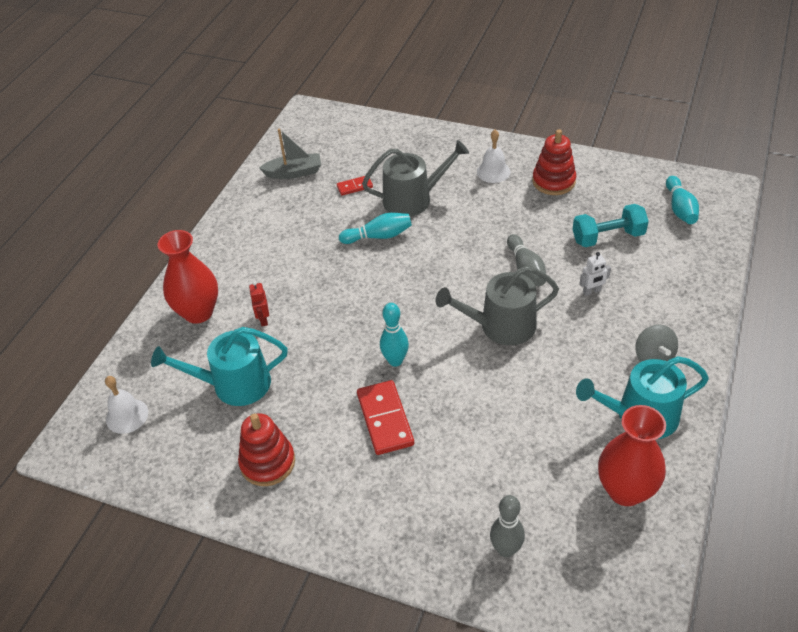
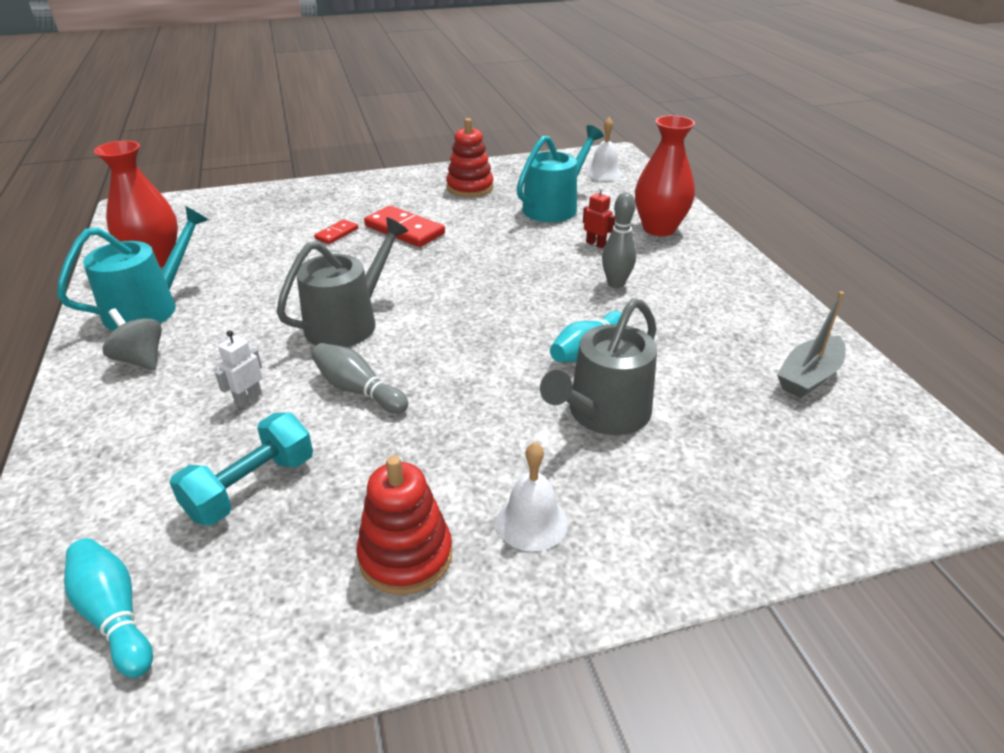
camera: 140 degrees right, 10 degrees down
red domino [337,176,373,196] -> red domino moved to [314,219,358,244]
turquoise bowling pin [380,303,409,367] -> none
grey bowling pin [490,495,525,558] -> grey bowling pin moved to [602,192,636,288]

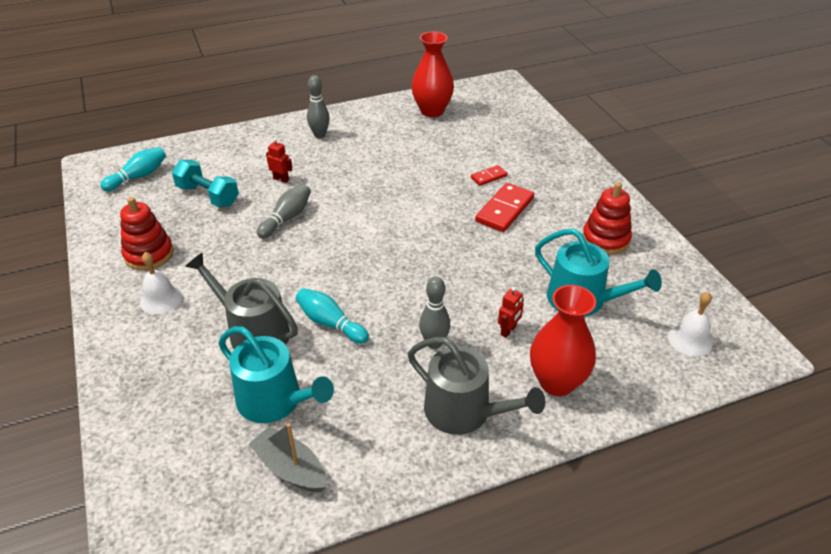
camera: 85 degrees right, 5 degrees up
turquoise watering can [57,206,208,331] -> turquoise watering can moved to [218,326,334,423]
grey spinning top [102,308,162,370] -> grey bowling pin [307,75,330,138]
white robot [215,330,262,408] -> red robot [266,138,293,183]
grey watering can [276,217,408,347] -> grey watering can moved to [408,337,545,435]
red domino [314,219,358,244] -> red domino turned 60 degrees counterclockwise [471,165,507,186]

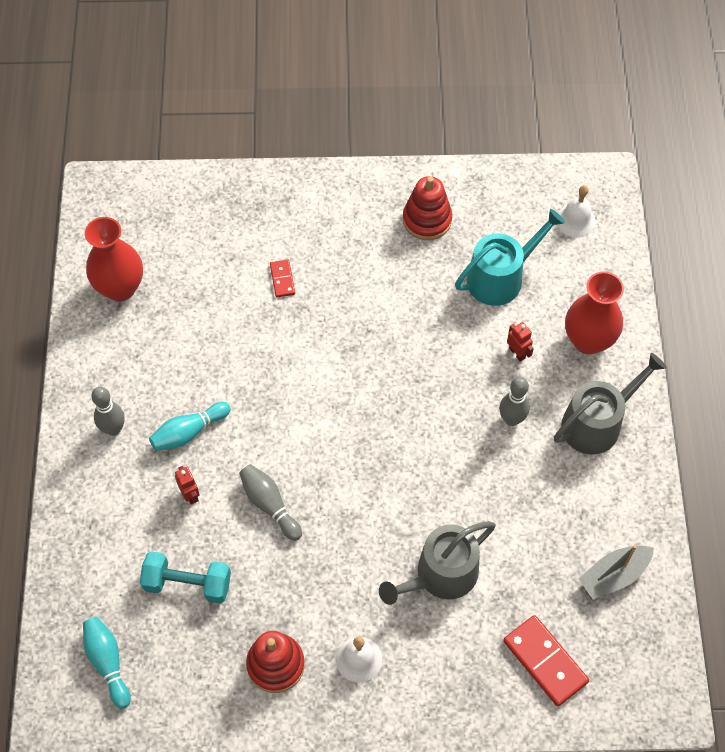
camera: 70 degrees left, 20 degrees up
turquoise dumbbell [172,160,239,207] -> turquoise dumbbell turned 45 degrees clockwise [140,551,231,604]
turquoise watering can [218,326,334,423] -> none
red robot [266,138,293,183] -> red robot turned 105 degrees clockwise [175,466,200,504]
turquoise bowling pin [296,288,369,344] -> turquoise bowling pin moved to [149,402,231,451]
red domino [475,183,534,232] -> red domino moved to [503,615,589,706]

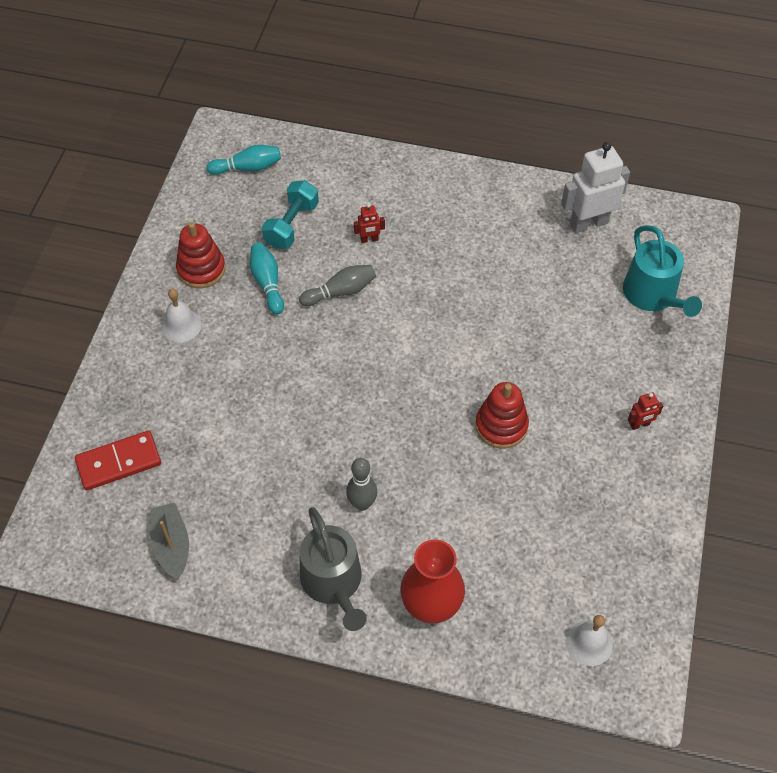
camera: 105 degrees right, 5 degrees down
red vase [85,217,143,301] -> white robot [561,142,630,233]
grey bowling pin [91,387,125,436] -> none
turquoise bowling pin [149,402,231,451] -> turquoise bowling pin moved to [250,243,284,314]
red domino [270,260,295,298] -> none
grey watering can [379,521,496,605] -> none
red stacking toy [403,176,452,240] -> red stacking toy moved to [475,382,529,449]
turquoise watering can [455,209,565,306] -> turquoise watering can moved to [623,225,702,317]
red robot [507,322,534,362] -> red robot moved to [628,392,663,430]

